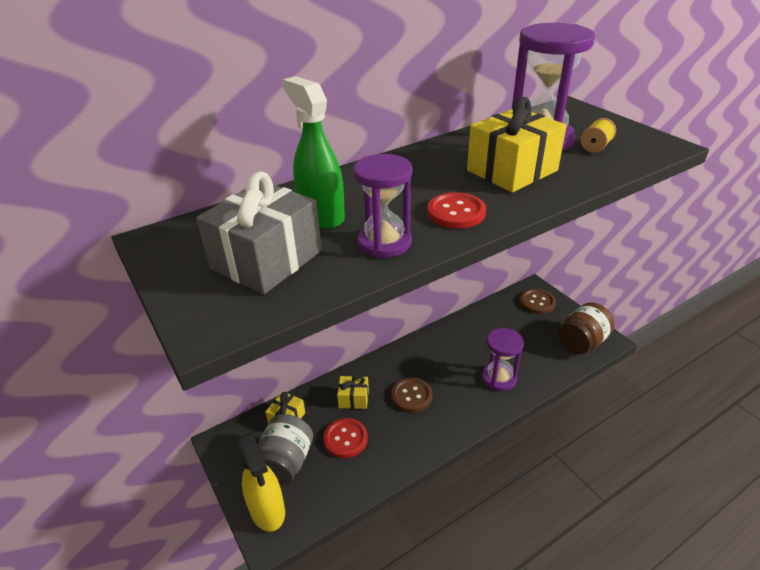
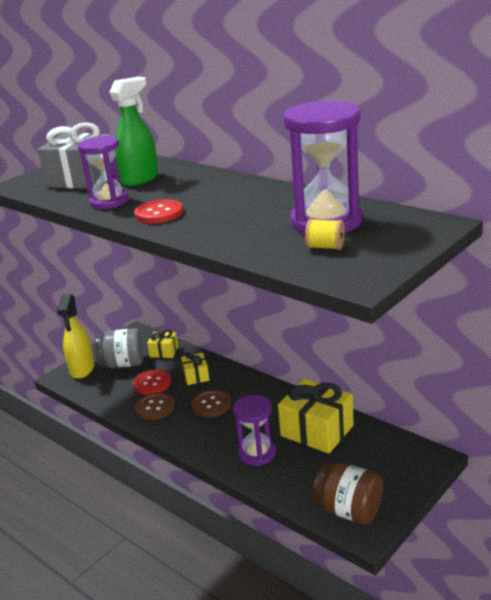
camera: 75 degrees right, 10 degrees down
yellow spray bottle [238,433,285,532] -> yellow spray bottle turned 45 degrees counterclockwise [57,294,94,379]
yellow gift [467,97,567,192] -> yellow gift moved to [278,379,354,454]
brown button [520,289,556,314] -> brown button moved to [135,393,175,420]

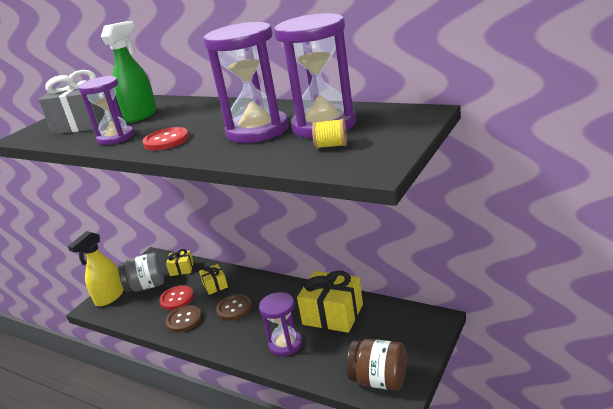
camera: 10 degrees left, 0 degrees up
yellow spray bottle [57,294,94,379] -> yellow spray bottle turned 45 degrees clockwise [68,231,124,306]
none -> purple hourglass [203,22,288,143]

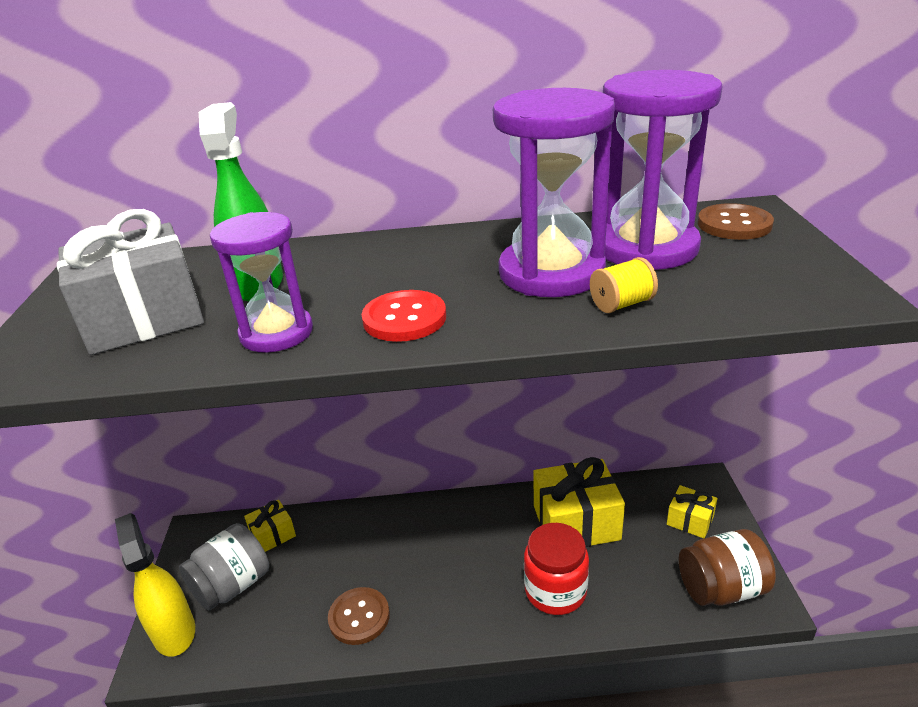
camera: 35 degrees left, 5 degrees up
yellow spray bottle [68,231,124,306] -> yellow spray bottle turned 150 degrees clockwise [115,513,195,657]
red button [159,285,194,310] -> none
yellow gift [199,264,228,295] -> yellow gift moved to [667,485,717,538]
brown button [216,294,252,321] -> brown button moved to [698,203,774,240]
purple hourglass [259,292,302,356] -> red jar [524,523,589,615]
yellow spool [312,118,347,149] -> yellow spool moved to [590,257,658,313]

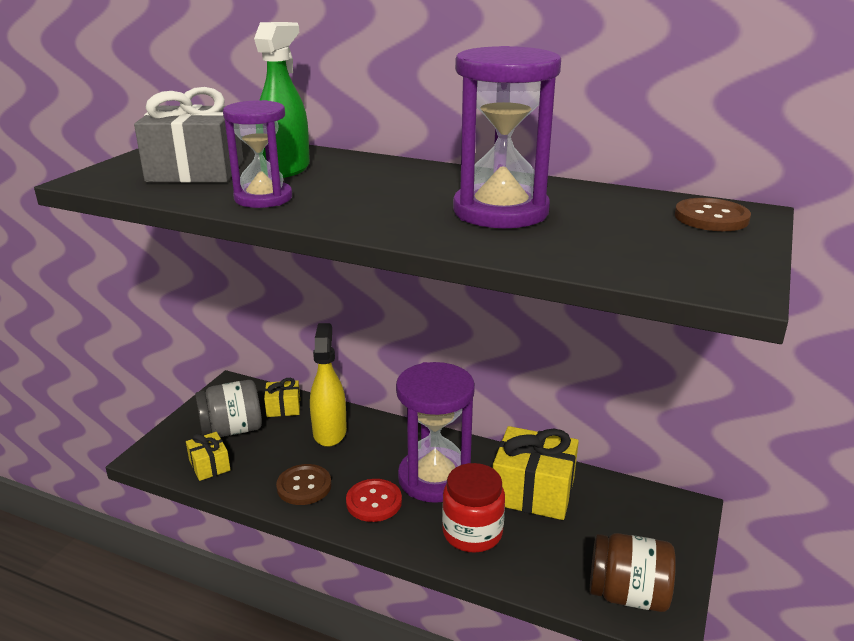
camera: 25 degrees right, 5 degrees down
yellow spray bottle [115,513,195,657] -> yellow spray bottle moved to [310,323,347,447]
red button [362,290,446,342] -> red button moved to [346,479,402,522]
yellow spool [590,257,658,313] -> none
purple hourglass [603,70,723,270] -> purple hourglass moved to [396,362,475,503]
yellow gift [667,485,717,538] -> yellow gift moved to [186,432,231,481]

